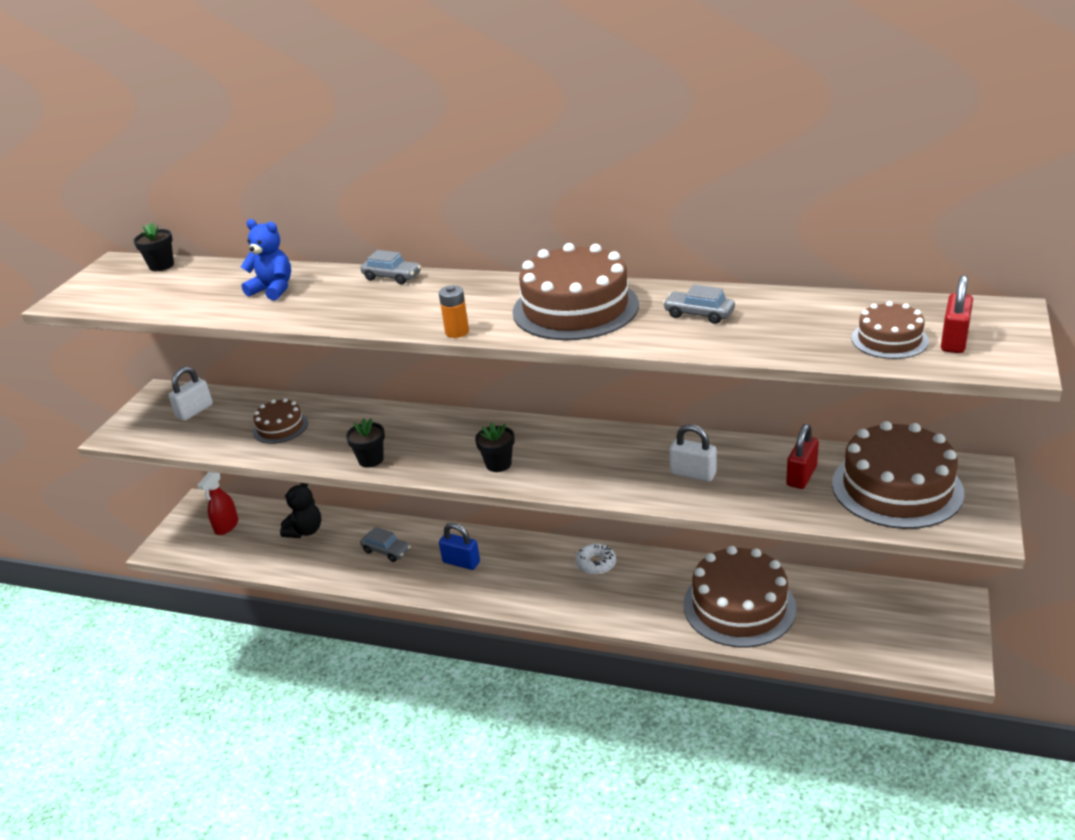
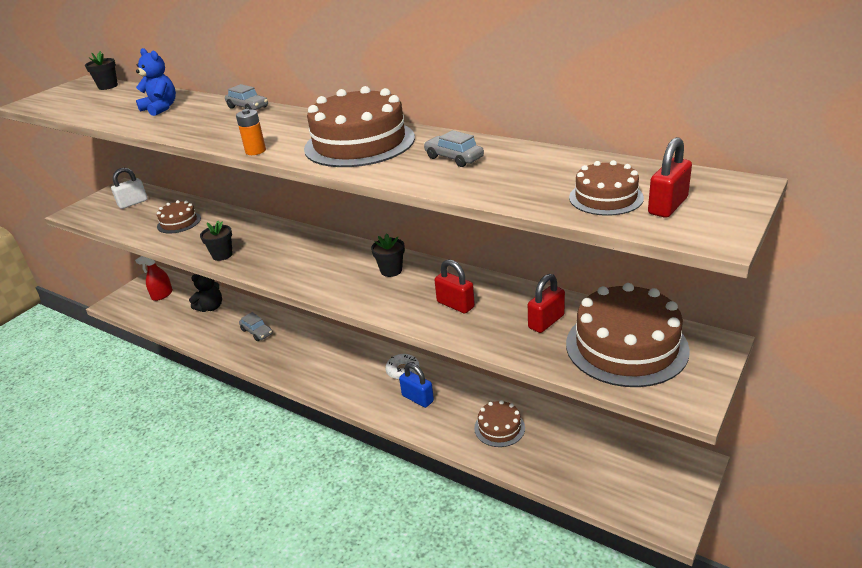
camera: 15 degrees right, 0 degrees up
blue padlock [439,523,480,570] -> blue padlock moved to [399,363,434,408]
black flower pot [475,422,515,472] -> black flower pot moved to [371,233,405,277]
white padlock [670,424,716,482] -> red padlock [435,259,475,313]
brown cake [683,546,796,647] -> brown cake [474,400,525,447], size x0.52

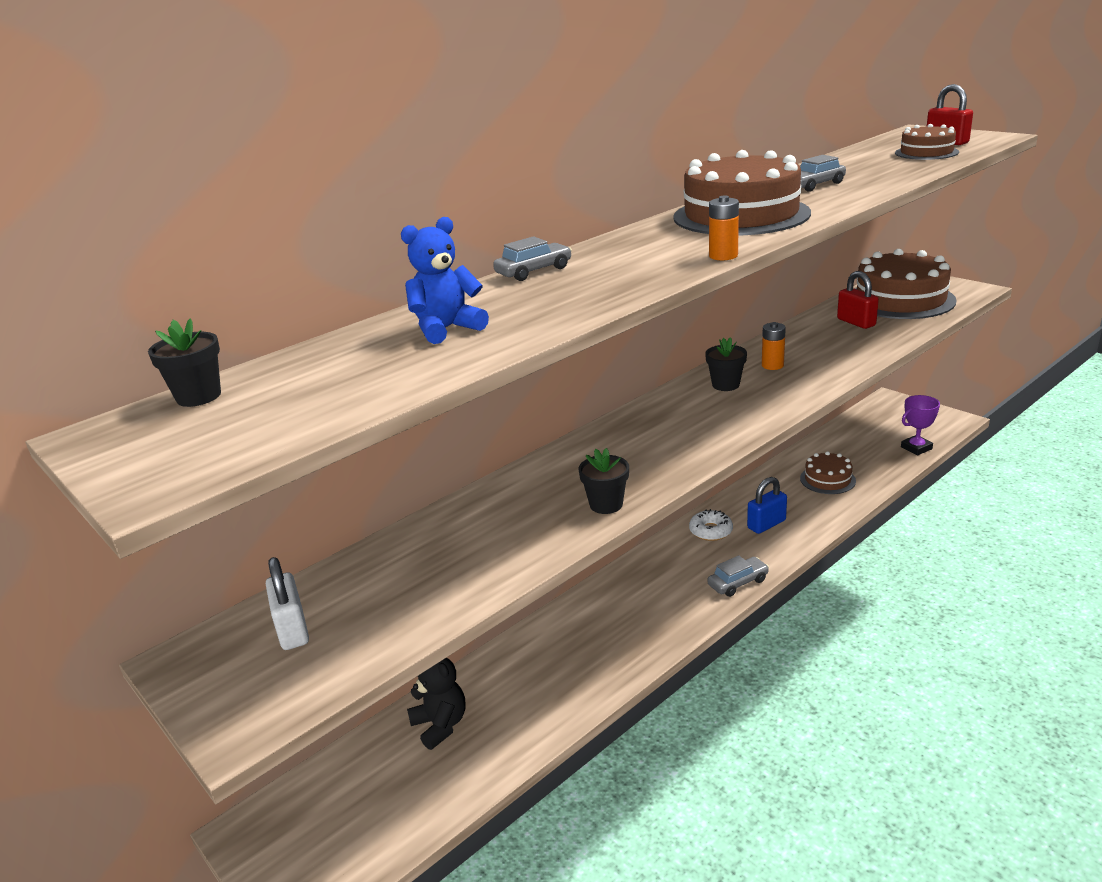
camera: 75 degrees left, 5 degrees down
red spray bottle [135,256,173,301] -> none
brown cake [157,200,201,234] -> none
grey car [239,312,273,341] -> grey car moved to [707,555,769,597]
red padlock [435,259,475,313] -> none
none -> orange battery [762,322,786,370]
none -> purple trophy [901,395,940,455]

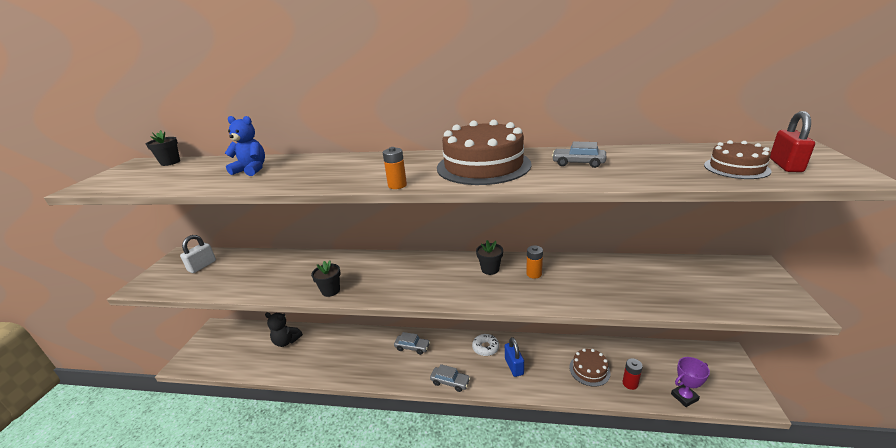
camera: 50 degrees right, 0 degrees up
black teddy bear [407,658,466,750] -> black teddy bear turned 90 degrees clockwise [265,312,303,347]
grey car [493,236,572,281] -> grey car moved to [394,332,430,355]
blue padlock [747,477,787,534] -> blue padlock turned 60 degrees clockwise [505,337,524,377]
red padlock [837,271,879,329] -> none
brown cake [855,249,957,319] -> none
purple trophy [901,395,940,455] -> purple trophy turned 45 degrees counterclockwise [671,357,710,407]
none -> red battery [623,358,643,390]

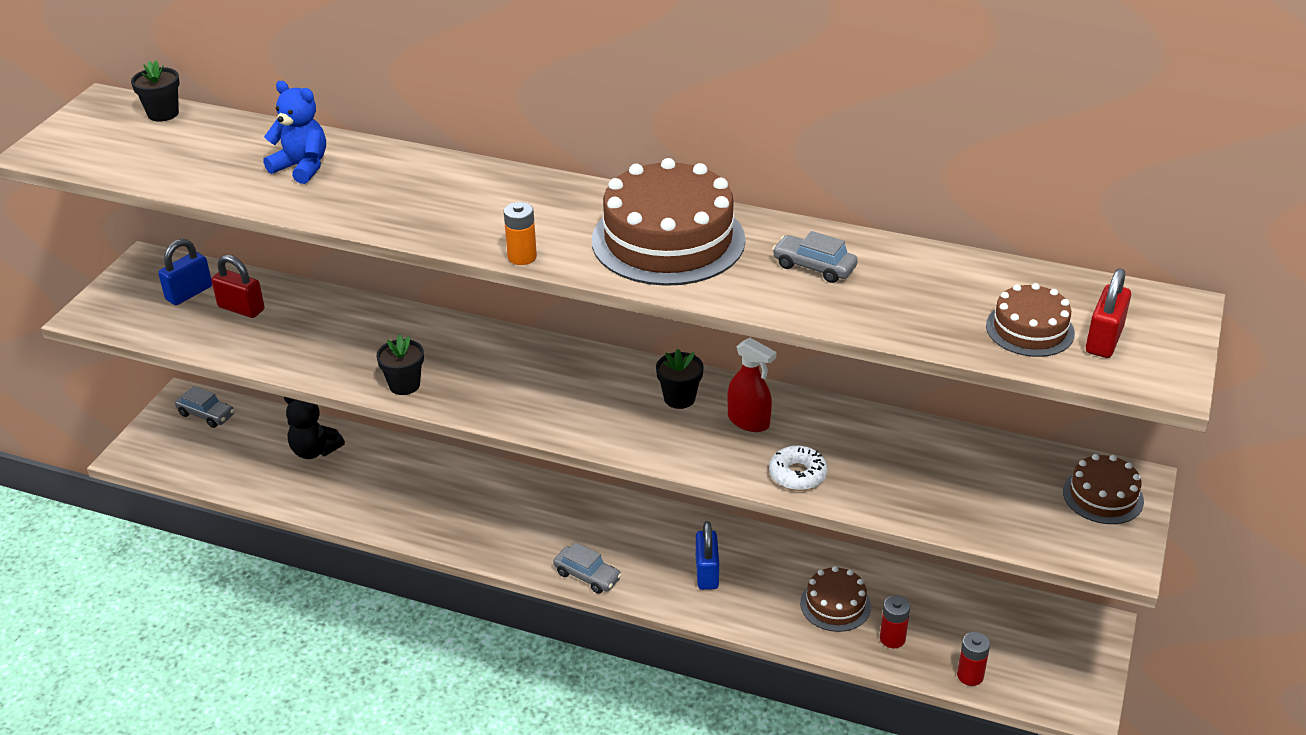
camera: 10 degrees right, 10 degrees up
white padlock [180,235,216,273] -> blue padlock [158,239,212,305]
grey car [394,332,430,355] -> grey car moved to [175,386,234,428]
white donut [472,334,499,356] -> white donut moved to [769,446,828,491]
orange battery [526,245,543,279] -> red spray bottle [728,338,777,432]
purple trophy [671,357,710,407] -> red battery [957,632,990,686]
none -> red padlock [211,255,265,318]
none -> brown cake [1063,454,1144,524]

